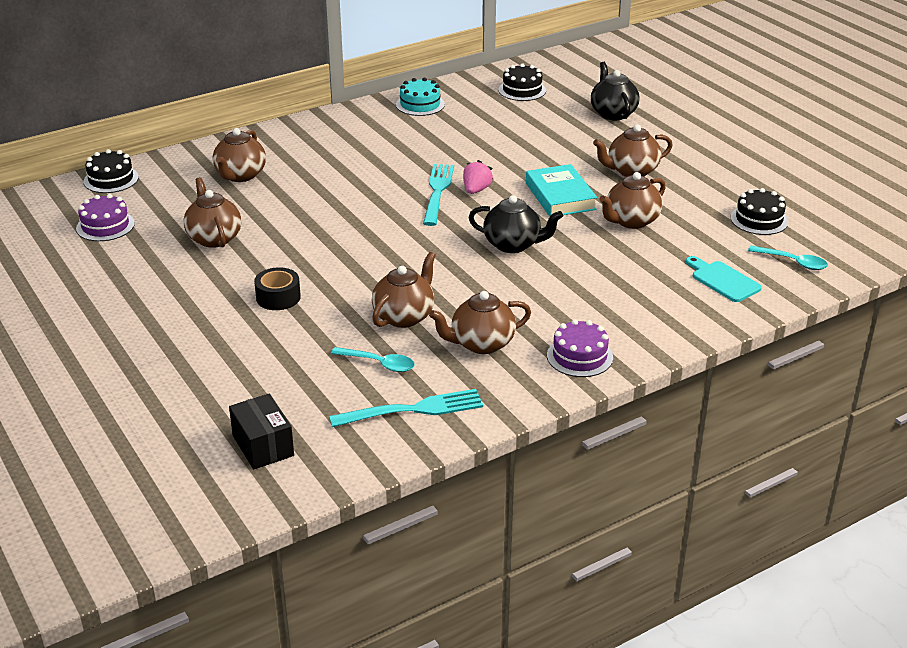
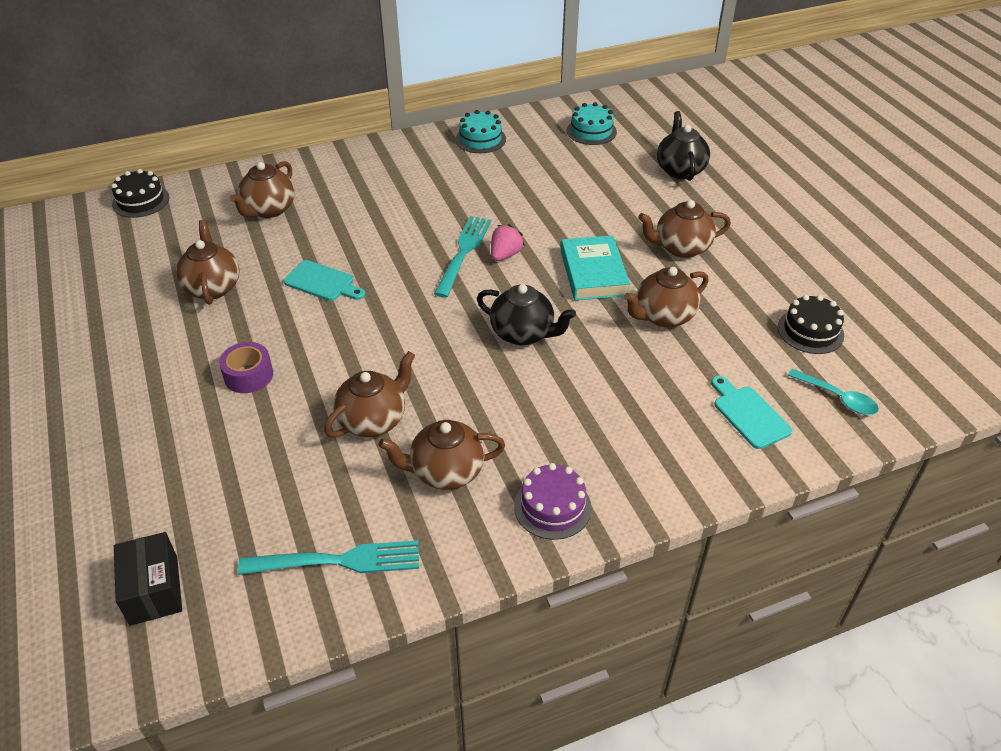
camera: 10 degrees right, 10 degrees up
purple cake [76,194,135,241] -> none
black tape [254,267,301,310] -> purple tape [219,342,273,393]
turquoise spoon [331,347,415,372] -> none
black cake [498,64,546,101] -> turquoise cake [567,102,617,145]
none -> turquoise cutting board [284,260,365,301]

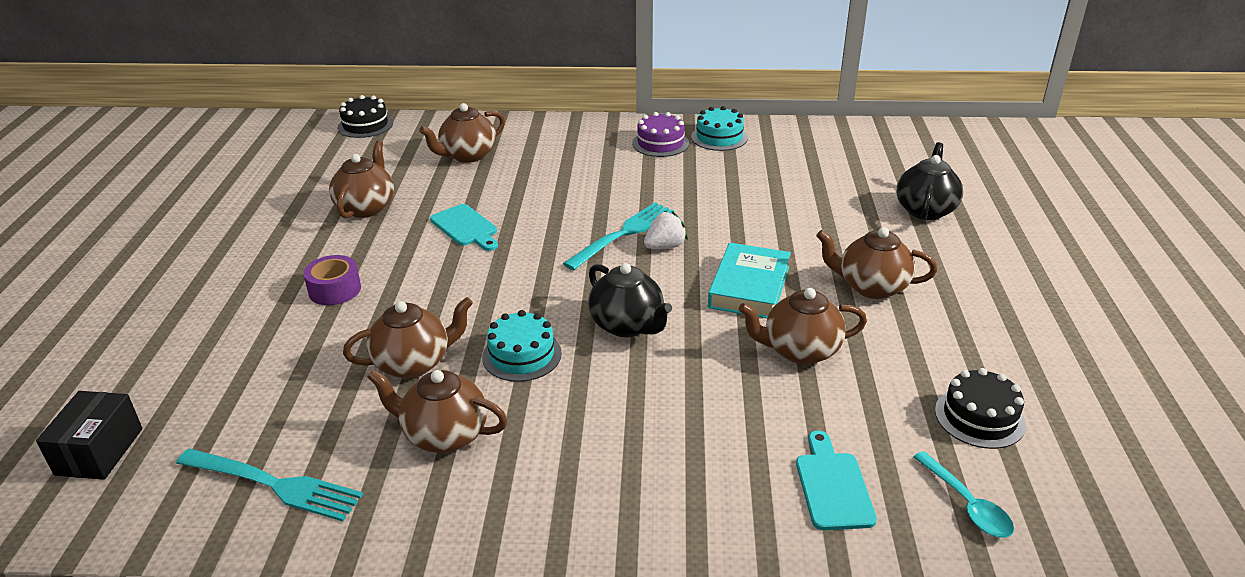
camera: 25 degrees right, 10 degrees down
pink strawberry [491,224,525,261] -> white strawberry [644,211,688,249]
purple cake [514,463,592,540] -> purple cake moved to [632,112,689,157]
turquoise cake [567,102,617,145] -> turquoise cake moved to [482,310,562,382]

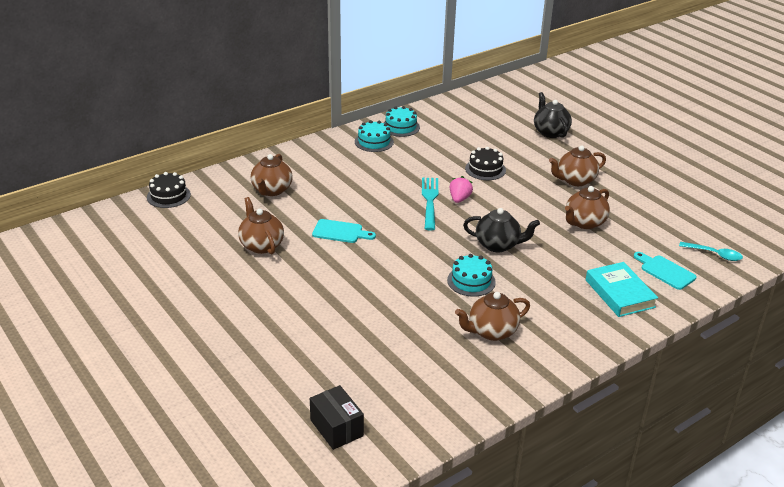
camera: 40 degrees left, 0 degrees up
turquoise fork [176,449,363,521] -> none
purple tape [303,255,361,305] -> none
brown teapot [343,297,473,378] -> none
purple cake [632,112,689,157] -> turquoise cake [355,120,394,152]
white strawberry [644,211,688,249] -> pink strawberry [449,176,473,203]
turquoise book [708,243,791,318] -> turquoise book moved to [586,262,658,317]
black cake [935,368,1026,449] -> black cake moved to [465,147,506,180]

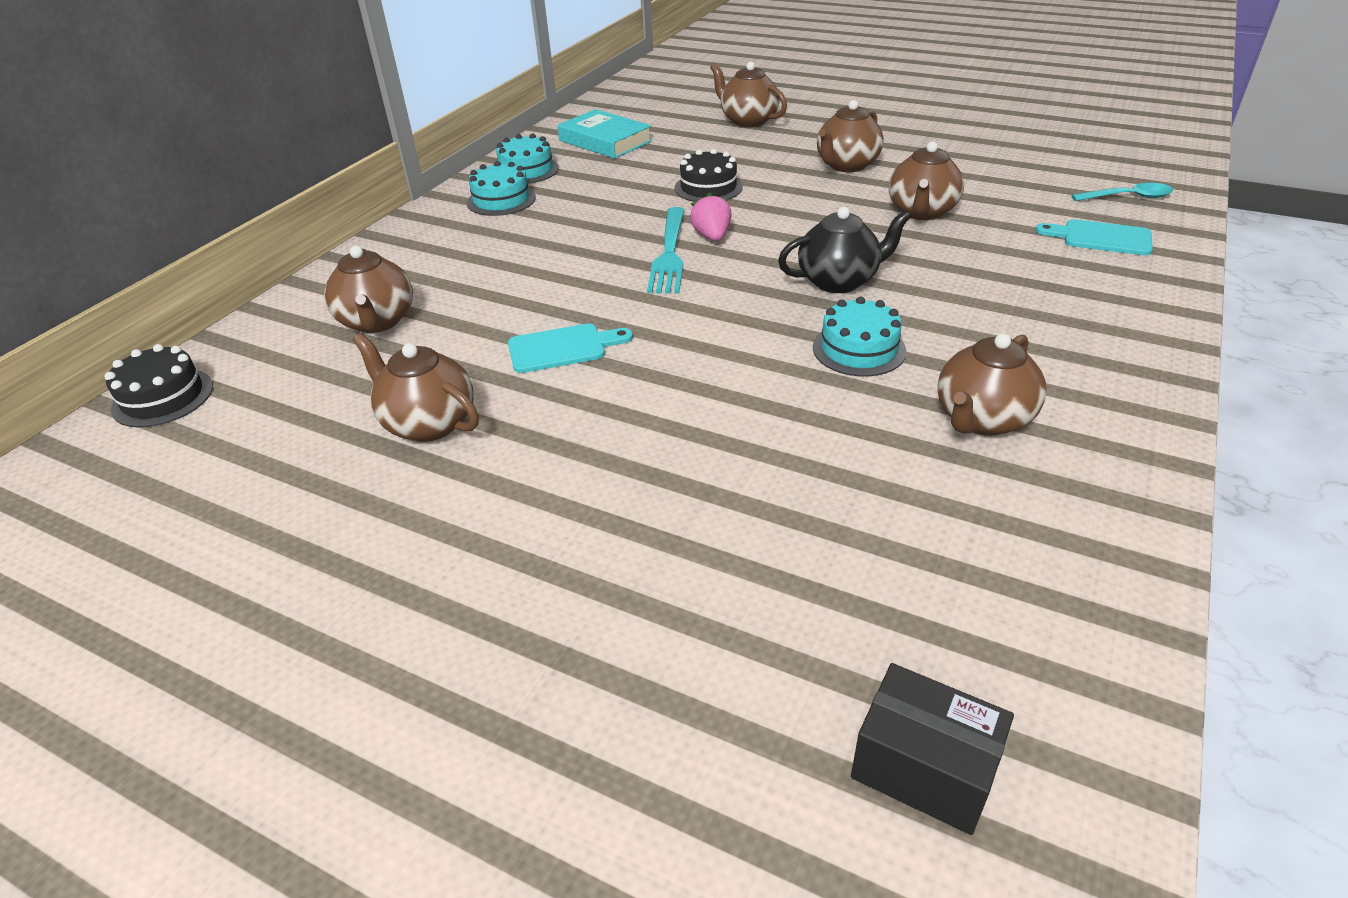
camera: 25 degrees left, 5 degrees up
turquoise fork [422,177,438,231] -> turquoise fork turned 150 degrees counterclockwise [647,207,685,293]
black teapot [534,92,572,138] -> brown teapot [710,62,787,128]
turquoise book [586,262,658,317] -> turquoise book moved to [557,109,652,159]

